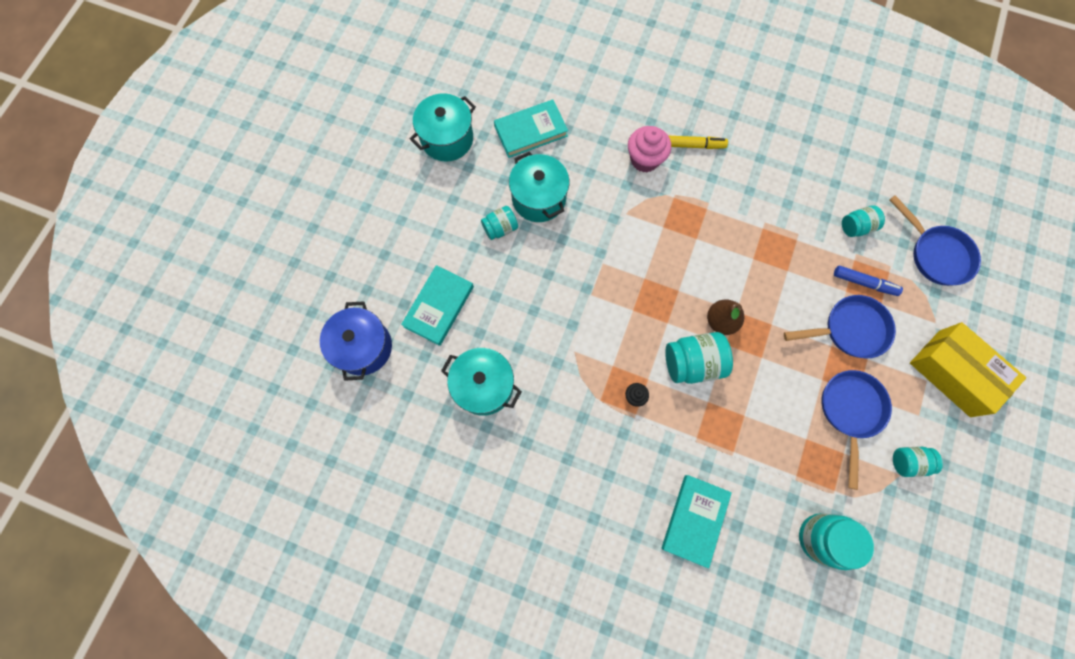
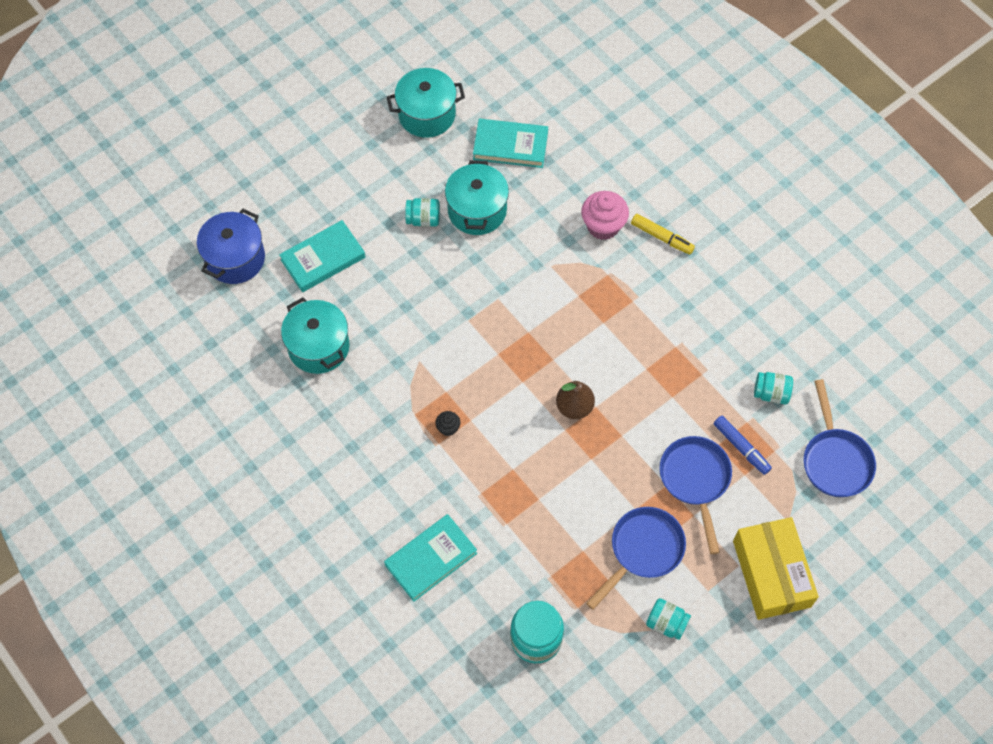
camera: 30 degrees right, 10 degrees down
turquoise jar [665,332,733,384] -> none
blue pan [784,295,896,358] -> blue pan turned 120 degrees counterclockwise [659,436,732,554]

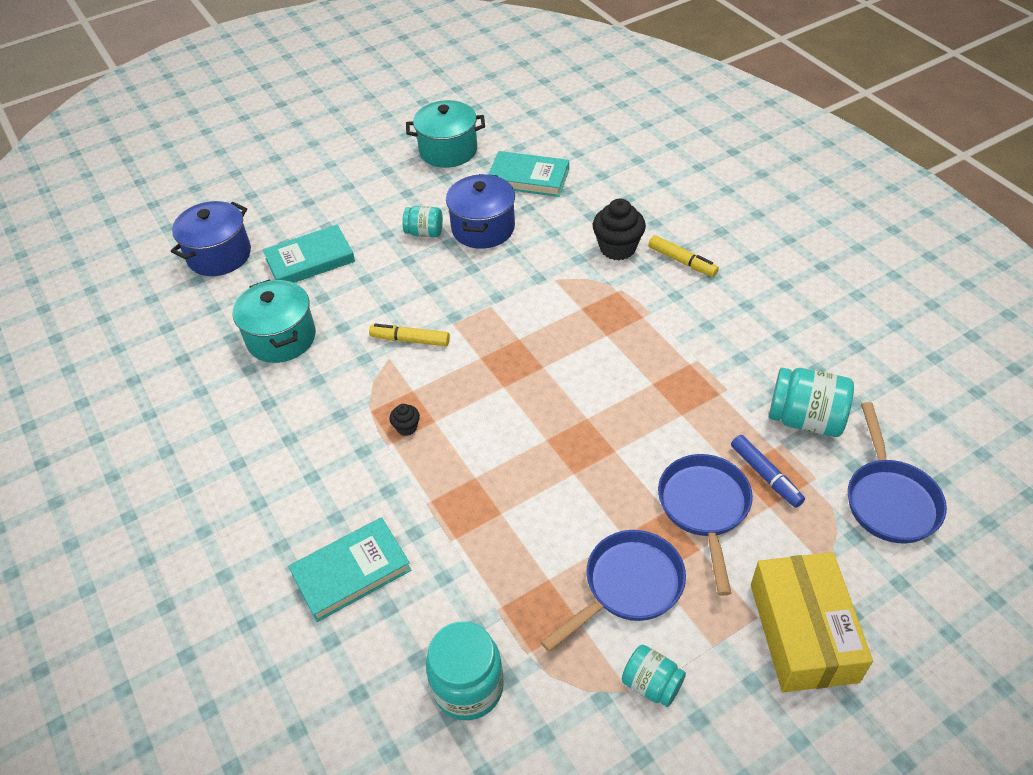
camera: 10 degrees right, 15 degrees down
turquoise pot [445,160,509,235] -> blue pot [446,174,515,249]
brown pear [556,381,595,419] -> none
pink cupcake [581,191,629,240] -> black cupcake [593,198,646,260]
turquoise jar [754,372,793,404] -> turquoise jar [769,368,854,437], size x1.66
none -> yellow marker [369,323,450,346]

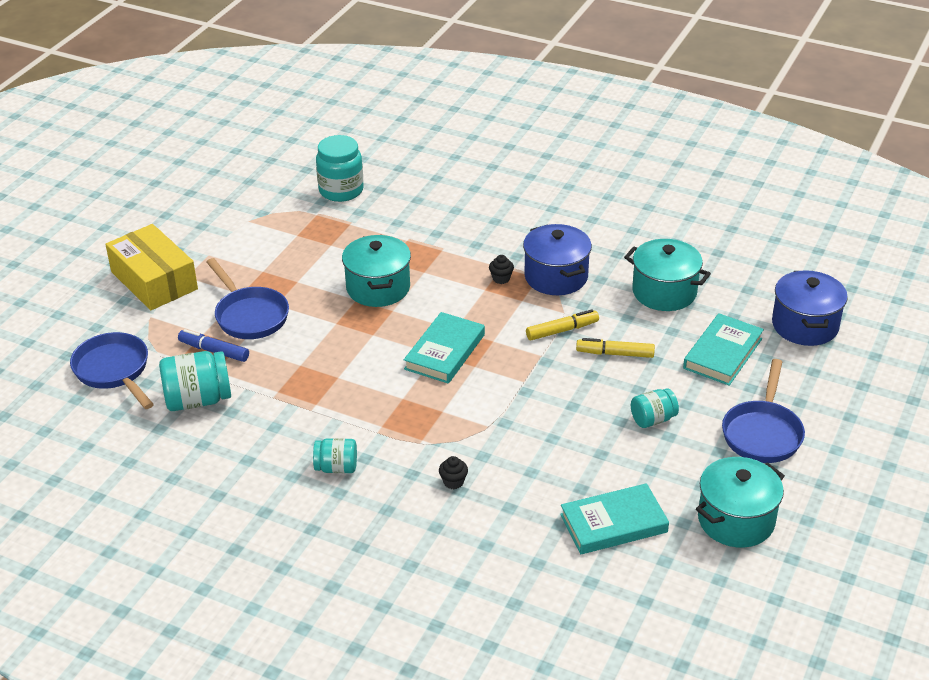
camera: 145 degrees right, 10 degrees down
turquoise book [288,517,411,622] -> turquoise book moved to [404,312,485,384]
blue pot [446,174,515,249] -> blue pot moved to [523,224,592,295]
blue pan [541,530,686,652] -> blue pan moved to [722,359,805,463]
black cupcake [593,198,646,260] -> black cupcake [439,456,468,489], size x0.50
turquoise jar [622,645,686,707] -> turquoise jar moved to [313,438,357,473]
yellow marker [648,235,719,277] -> yellow marker moved to [576,338,655,358]
none -> turquoise pot [342,235,411,307]

